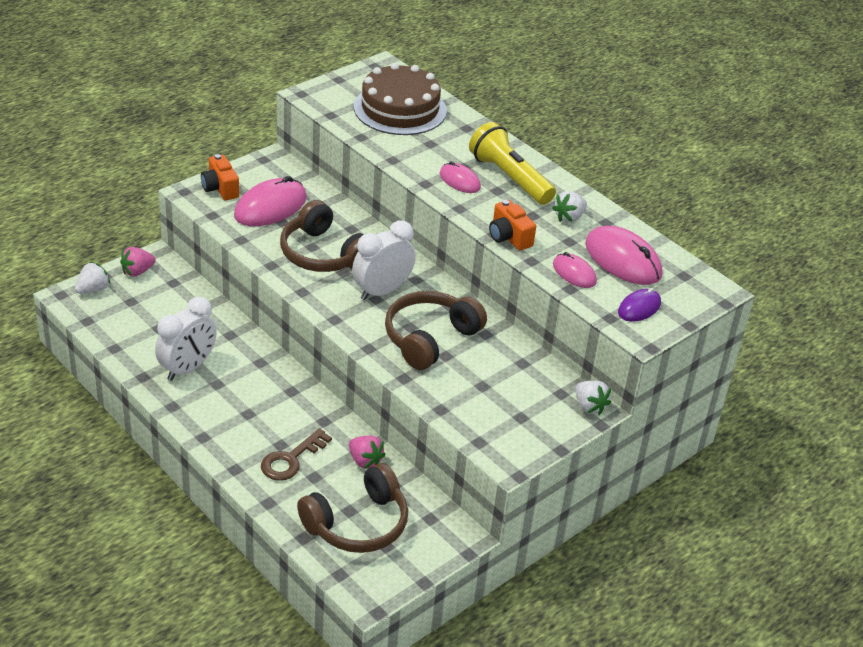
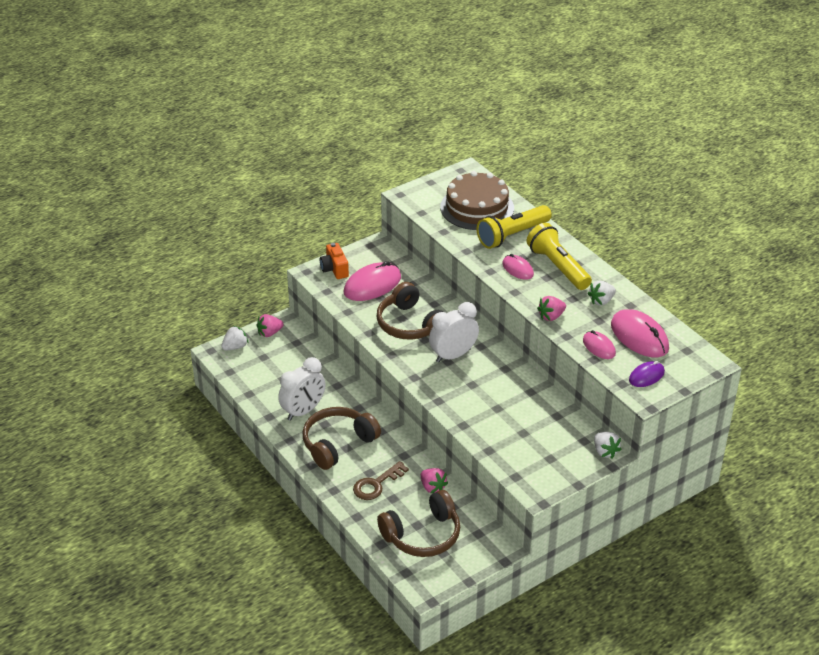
camera: 10 degrees right, 0 degrees up
brown headphones [385,291,487,370] -> brown headphones moved to [303,407,381,470]
orange camera [489,200,536,250] -> pink strawberry [537,296,566,321]
none -> yellow flashlight [477,205,552,249]

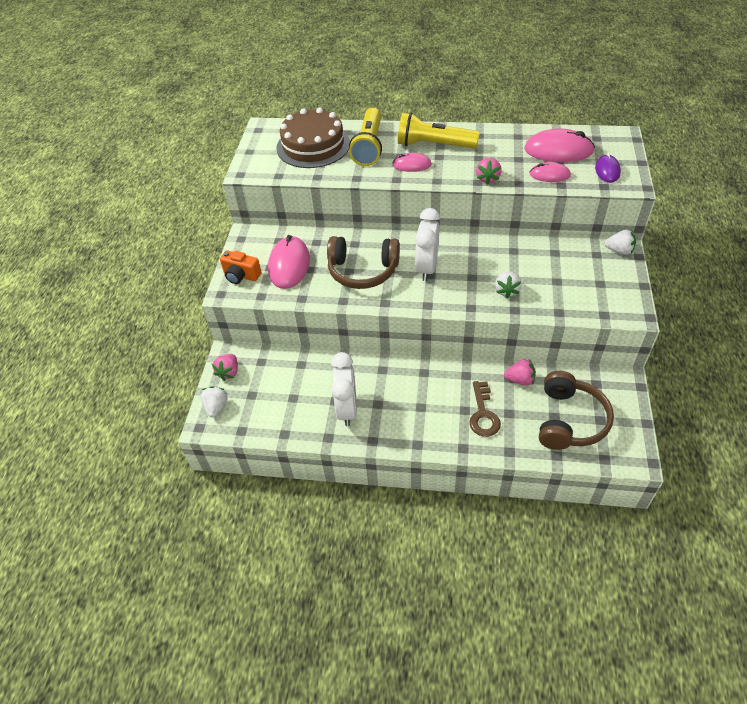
camera: 45 degrees left, 10 degrees up
brown headphones [303,407,381,470] -> none
white strawberry [587,281,616,306] -> white strawberry moved to [495,271,522,299]

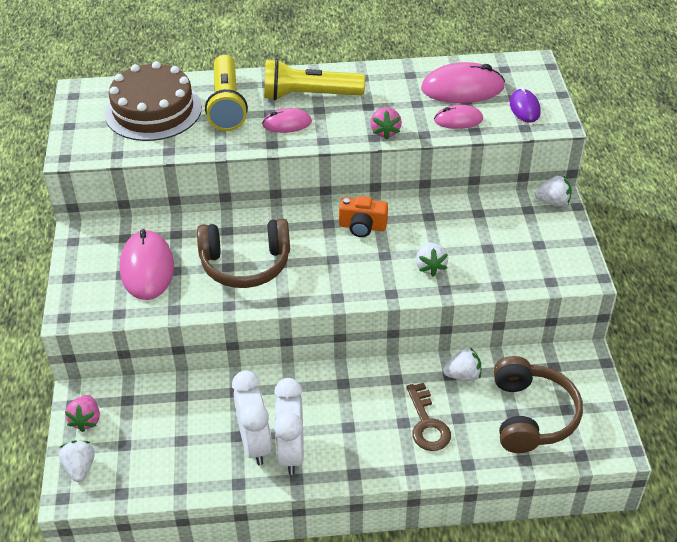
camera: 15 degrees left, 5 degrees down
orange camera [220,250,262,284] -> orange camera moved to [339,196,388,237]
white clock [415,208,440,281] -> white clock moved to [274,378,304,475]
pink strawberry [504,359,536,386] -> white strawberry [443,347,481,381]

